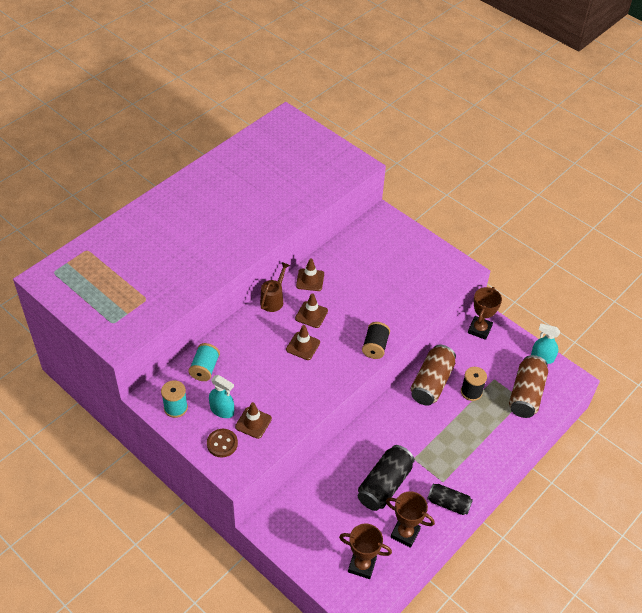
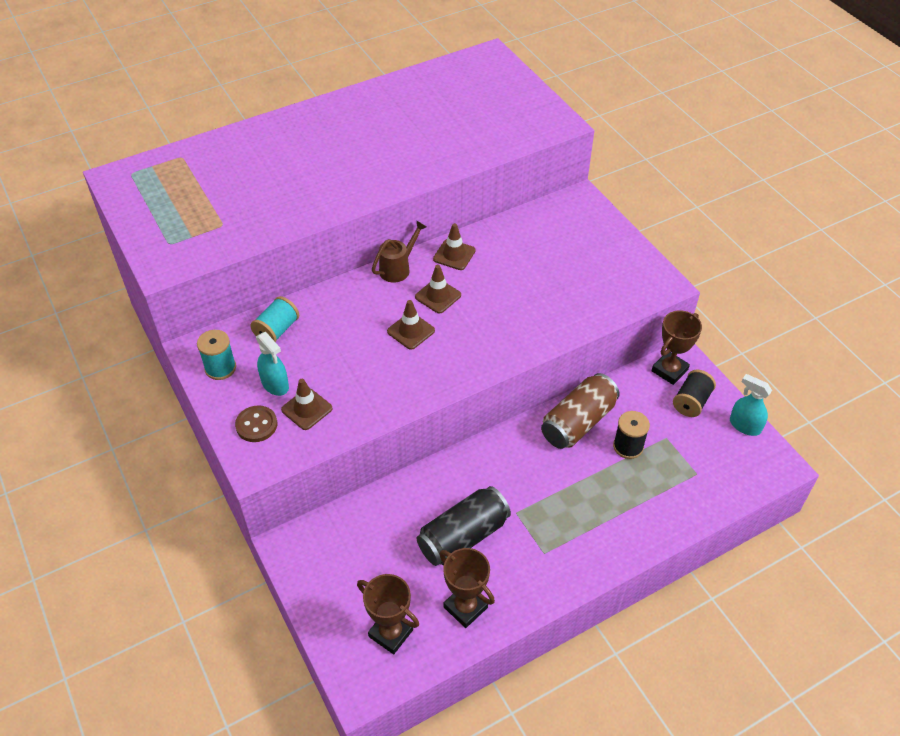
camera: 20 degrees right, 0 degrees up
black spool [362,322,390,359] -> black spool moved to [673,370,716,417]
black can [427,483,473,515] -> none
brown can [509,355,548,418] -> none

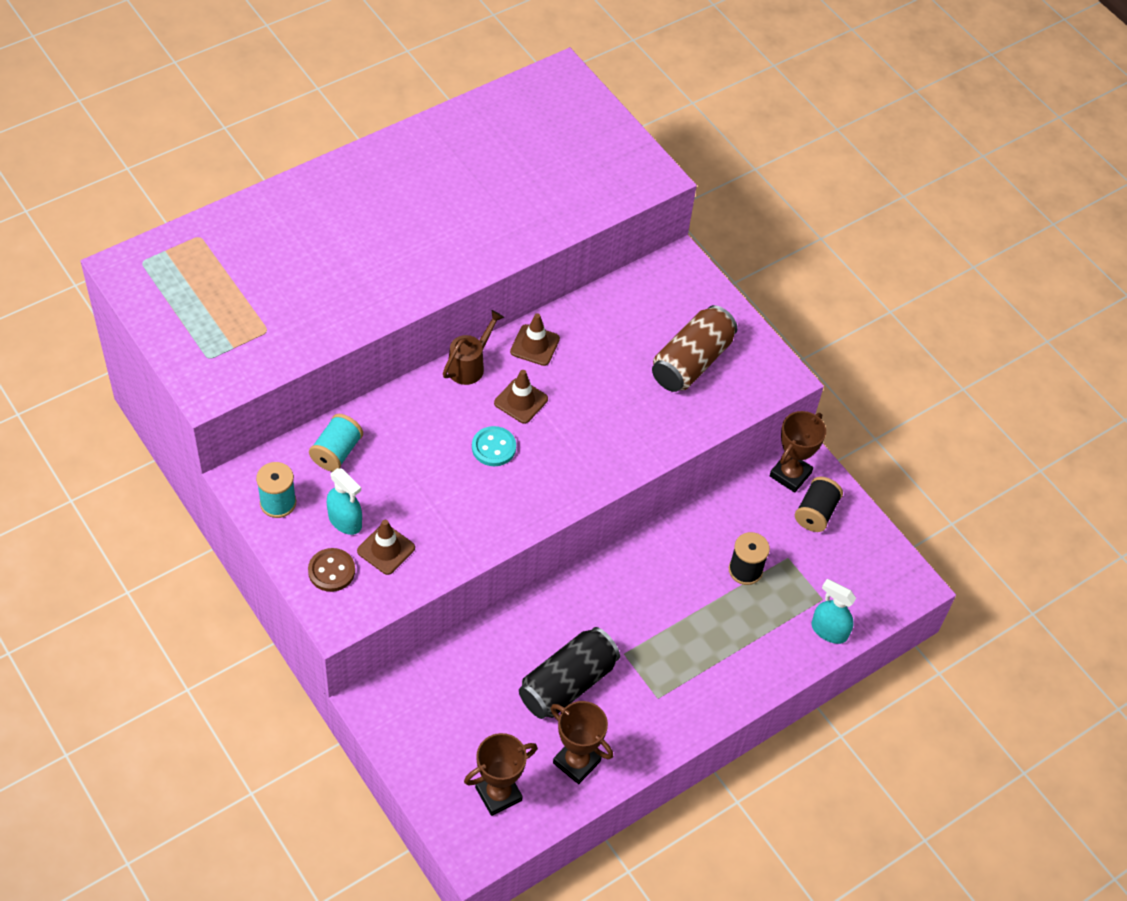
camera: 10 degrees left, 5 degrees up
brown trophy [357,574,419,654] -> brown trophy turned 60 degrees counterclockwise [464,733,537,816]
brown traffic cone [387,300,435,350] -> turquoise button [472,426,516,466]
brown can [541,373,620,449] -> brown can moved to [652,305,738,392]
turquoise spray bottle [730,374,772,436] -> turquoise spray bottle moved to [812,579,856,644]

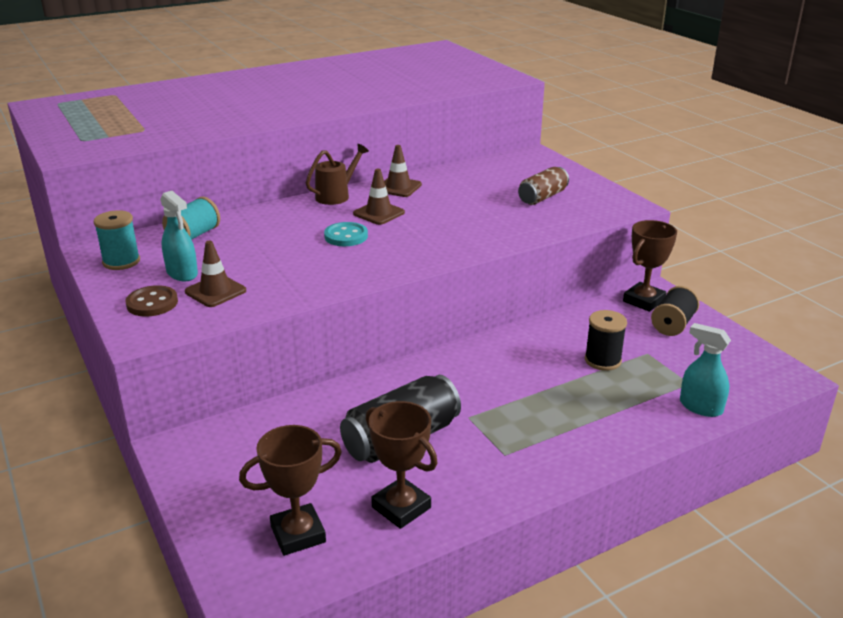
camera: 10 degrees right, 25 degrees down
brown can [652,305,738,392] -> brown can [518,167,569,205], size x0.63

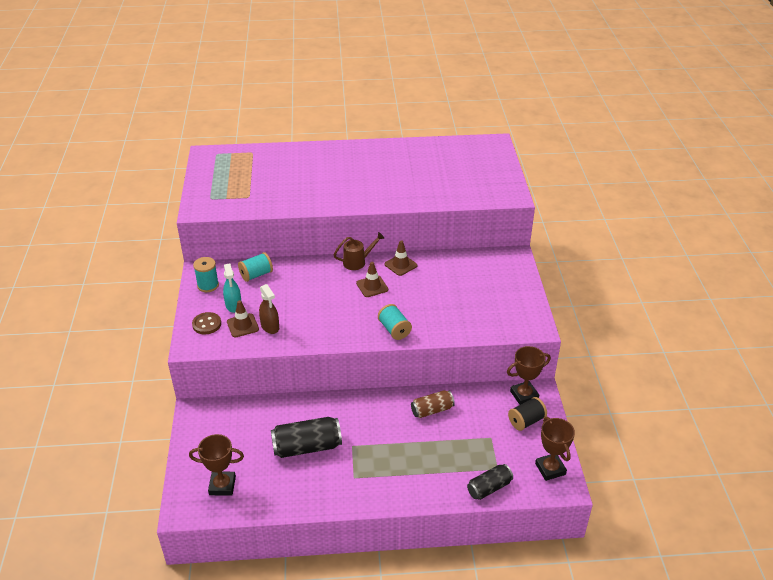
camera: 25 degrees right, 10 degrees up
turquoise button [324,222,368,246] -> none
brown trophy [366,401,438,529] -> brown trophy moved to [535,417,575,481]
brown can [518,167,569,205] -> brown can moved to [411,390,455,418]
black spool [585,310,627,371] -> none
turquoise spray bottle [680,323,731,417] -> black can [467,464,513,500]
none -> brown spray bottle [259,284,279,334]
none -> turquoise spool [378,304,412,340]

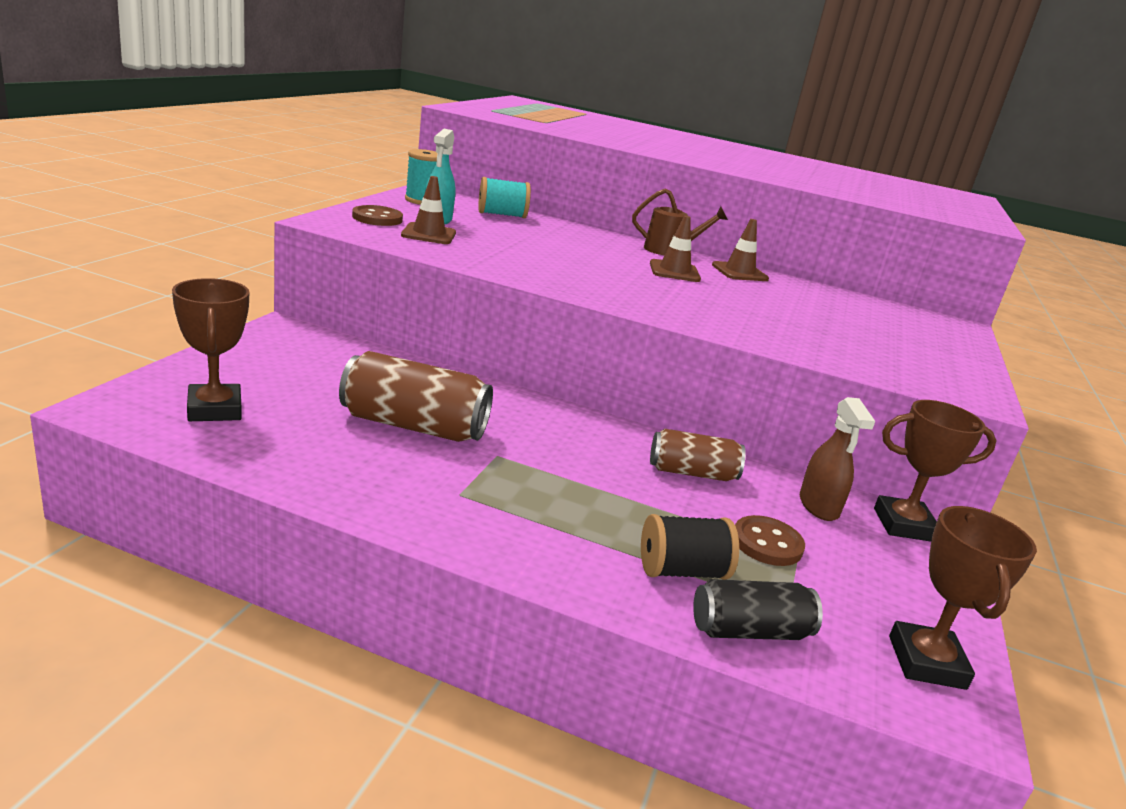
camera: 20 degrees right, 15 degrees down
brown trophy [189,434,244,496] -> brown trophy turned 45 degrees clockwise [172,278,250,421]
brown spray bottle [259,284,279,334] -> brown spray bottle moved to [800,397,875,521]
black can [271,417,342,458] -> brown can [339,351,493,442]
turquoise spool [378,304,412,340] -> none
black spool [508,397,547,431] -> black spool moved to [641,514,739,580]
none -> brown button [735,515,805,566]

